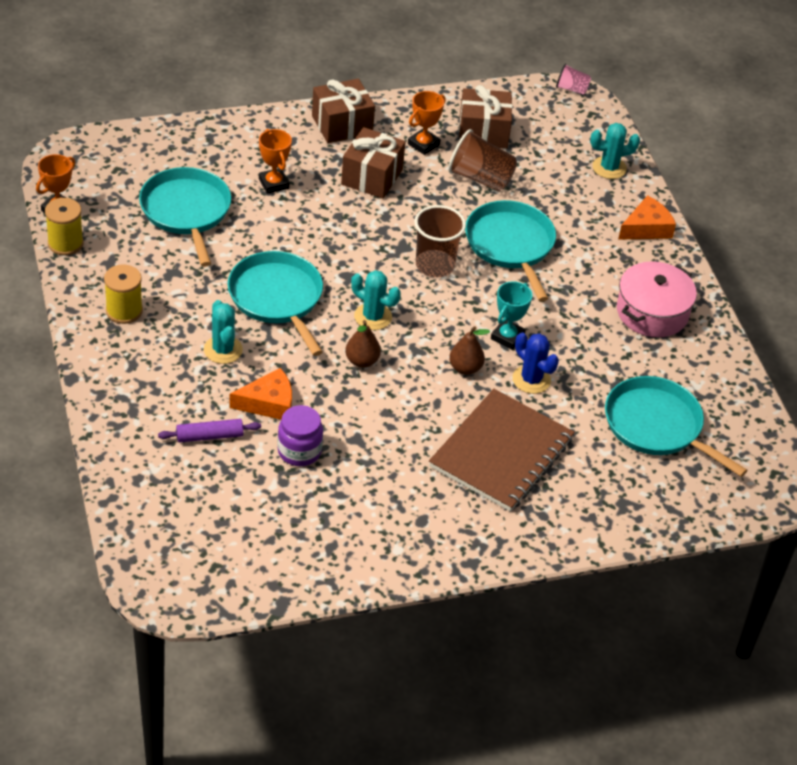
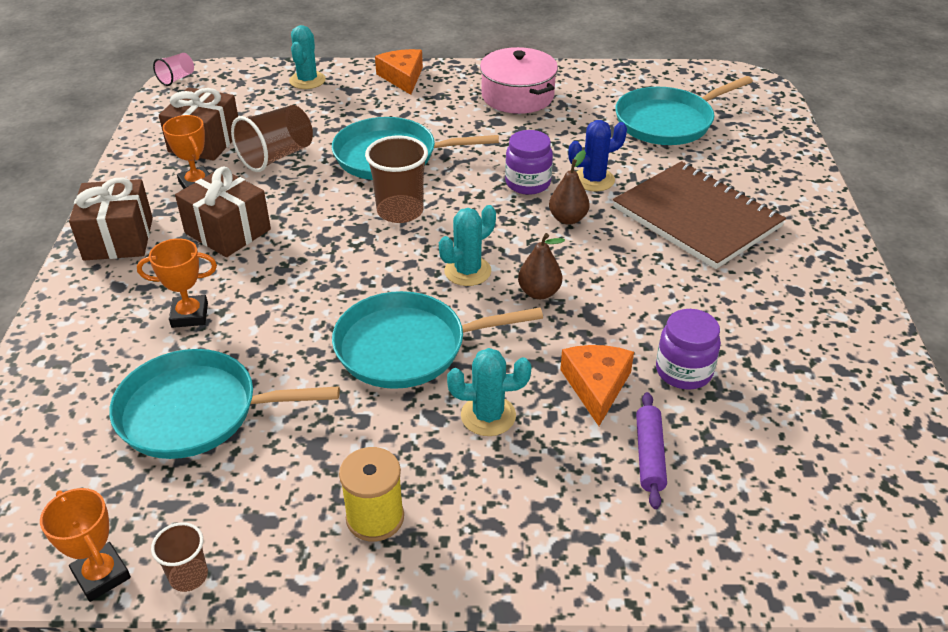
camera: 70 degrees left, 5 degrees down
yellow spool [45,198,83,255] -> brown cup [151,522,208,592]
turquoise trophy [491,281,532,350] -> purple jar [505,130,553,195]

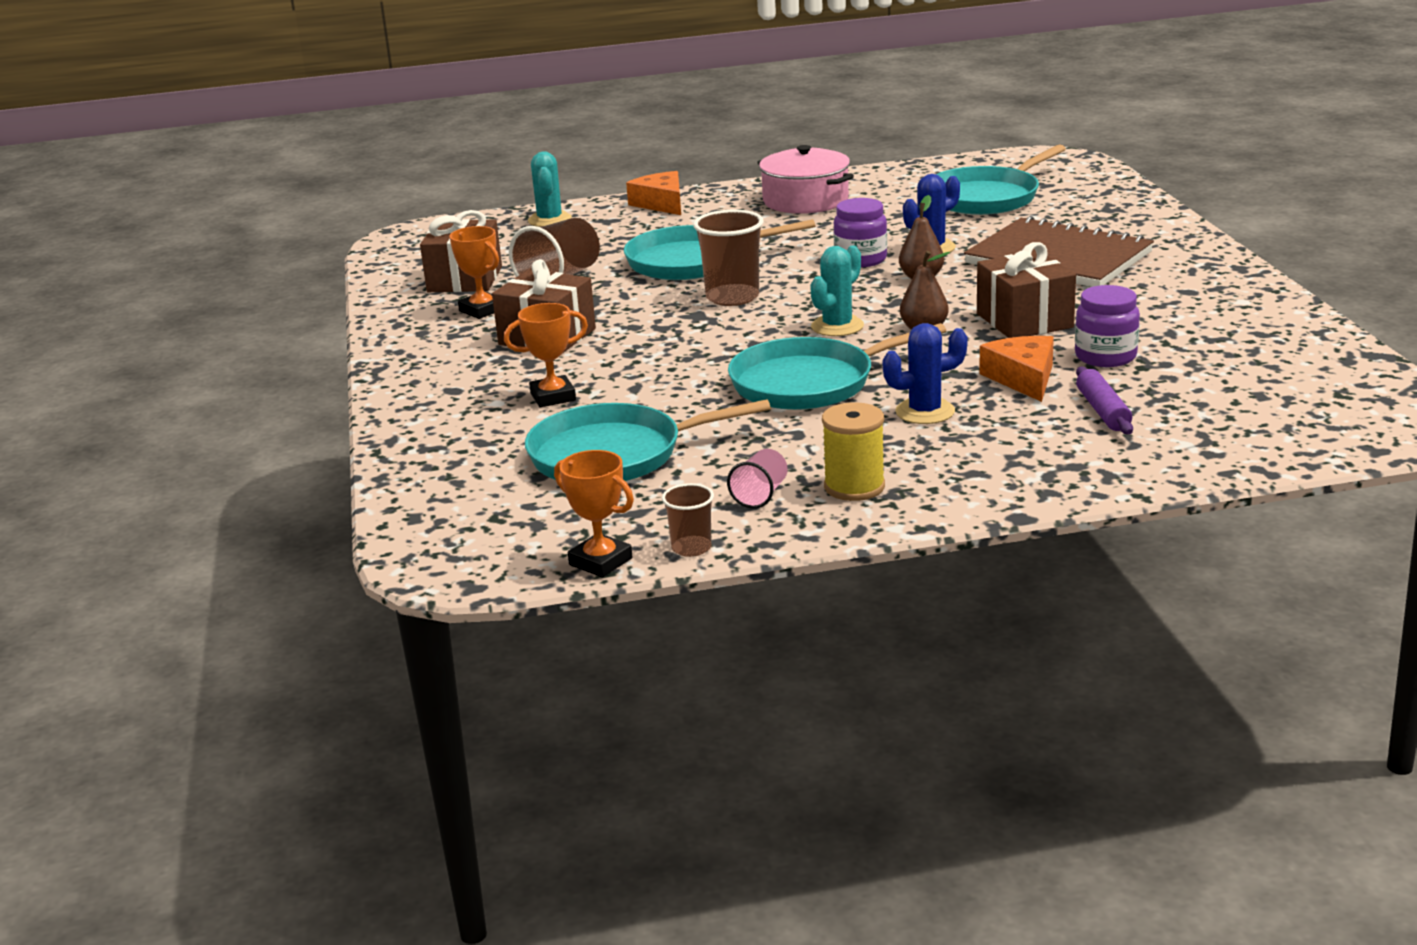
camera: 10 degrees left, 15 degrees down
brown gift [69,178,153,260] -> brown gift moved to [977,242,1076,338]
pink cup [153,53,194,86] -> pink cup moved to [727,449,788,509]
turquoise cactus [447,348,531,436] -> blue cactus [883,323,968,424]

